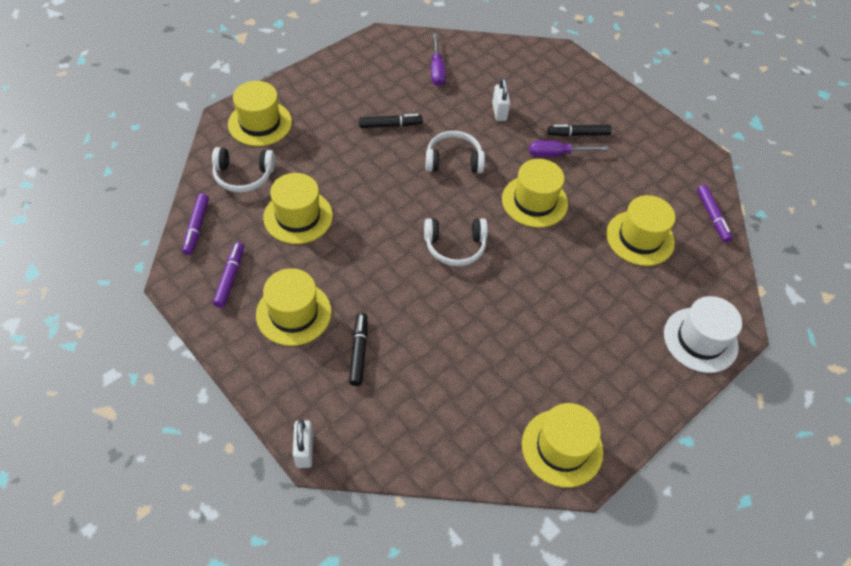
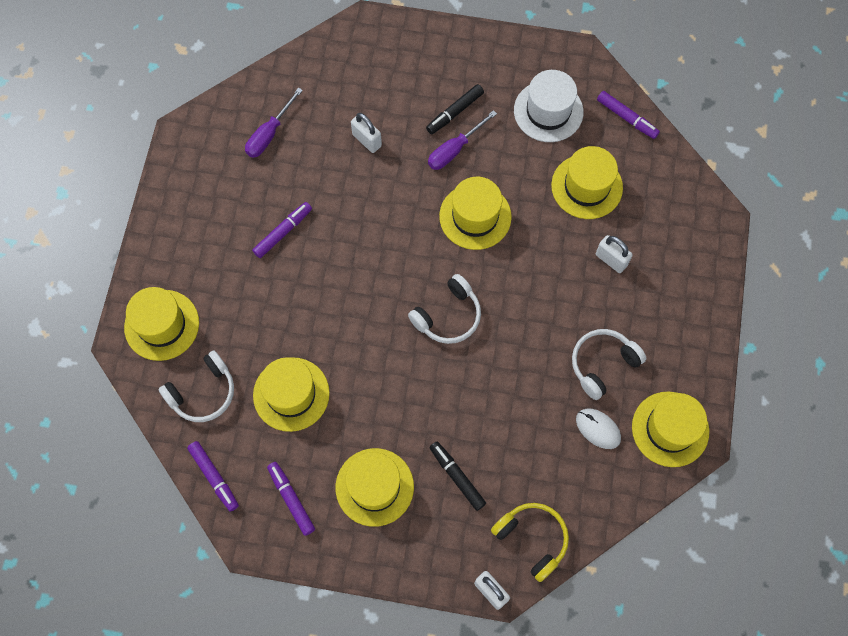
camera: 35 degrees left, 15 degrees up
black marker [359,114,423,128] -> purple marker [252,202,312,258]
white headphones [426,131,485,173] -> white headphones moved to [572,329,646,400]
purple screwdriver [431,34,446,86] -> purple screwdriver turned 75 degrees clockwise [245,88,303,158]
white hat [664,296,742,373] -> white hat moved to [514,70,583,142]
none -> yellow headphones [491,503,569,582]
none -> white mouse [576,409,621,449]
none -> white padlock [596,235,633,273]

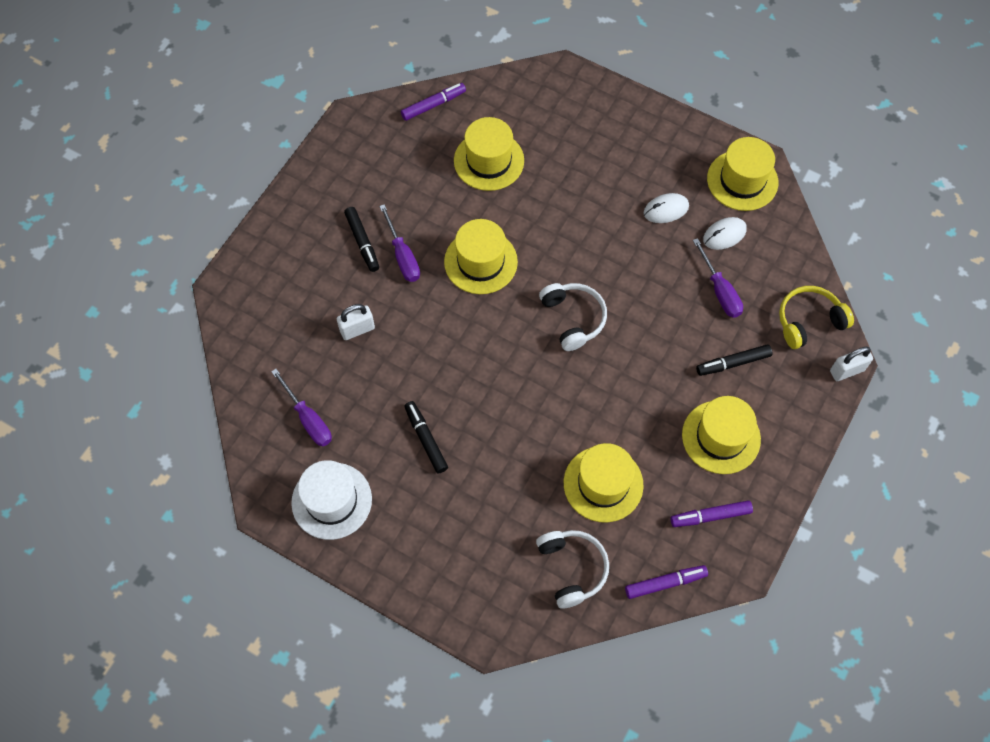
camera: 70 degrees left, 5 degrees down
yellow hat [124,287,199,361] -> none
purple marker [252,202,312,258] -> black marker [404,401,448,473]
white hat [514,70,583,142] -> white hat moved to [291,460,372,540]
white headphones [572,329,646,400] -> white mouse [644,193,689,223]
white padlock [596,235,633,273] -> none
none -> purple screwdriver [693,238,743,318]

